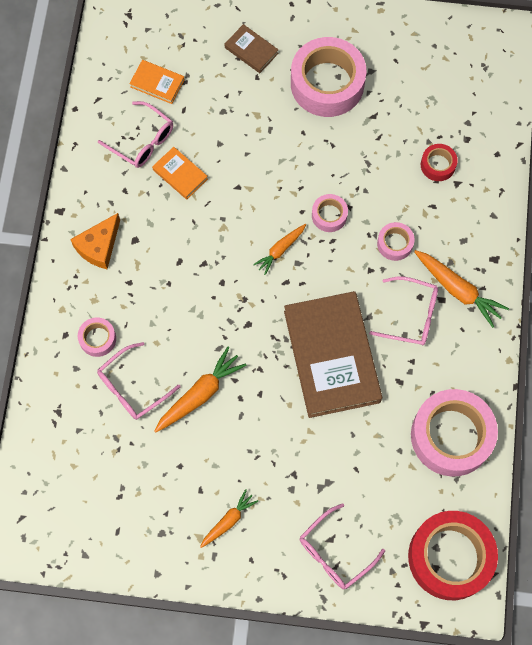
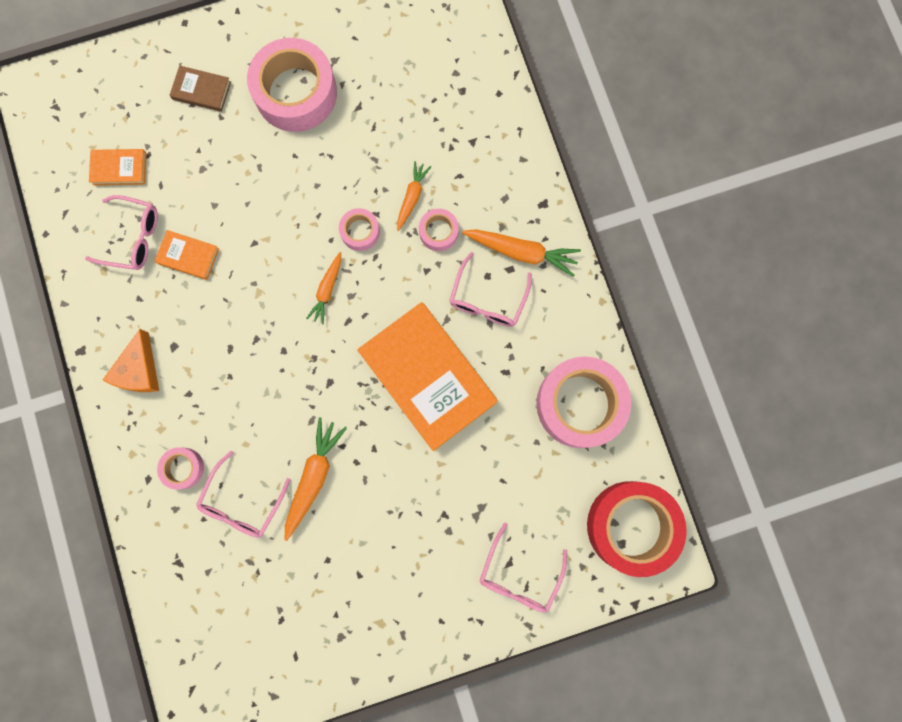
camera: 25 degrees left, 10 degrees up
orange carrot [200,489,258,548] -> orange carrot moved to [397,161,431,231]
brown book [284,291,382,418] -> orange book [357,302,498,451]
pink glasses [369,276,438,346] -> pink glasses turned 120 degrees clockwise [449,252,532,327]
red tape [421,144,458,181] -> none

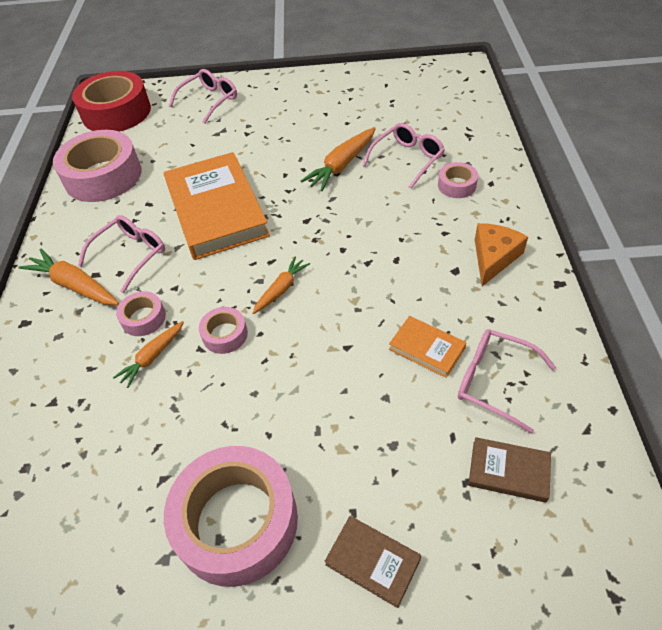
camera: 160 degrees left, 30 degrees down
orange book [89,149,147,185] -> brown book [468,437,551,503]

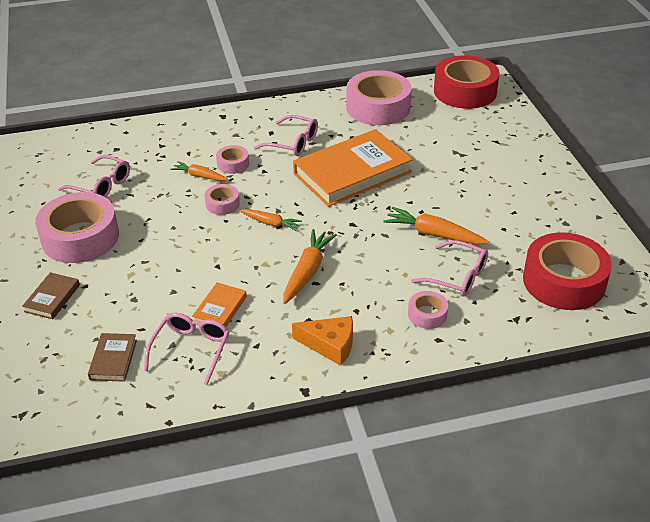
camera: 75 degrees right, 10 degrees down
orange carrot [18,248,119,305] -> orange carrot moved to [283,229,337,304]
pink glasses [169,69,237,124] -> pink glasses moved to [58,155,130,197]
none -> red tape [523,232,612,310]

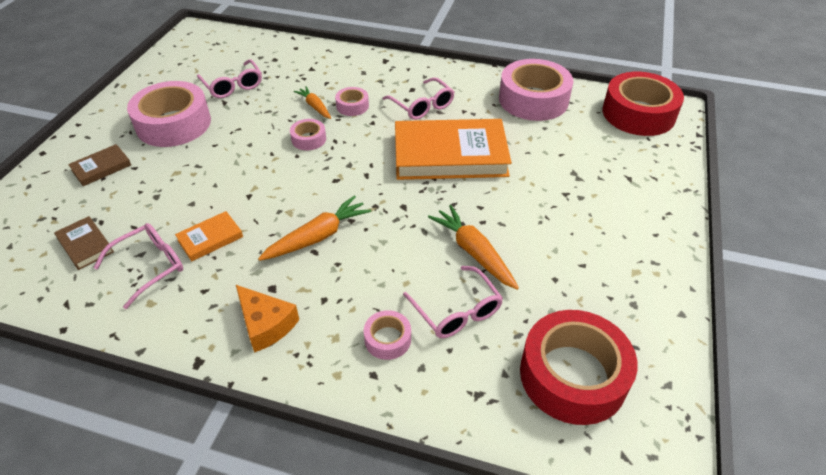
camera: 30 degrees right, 5 degrees up
brown book [88,333,137,382] -> brown book turned 75 degrees counterclockwise [54,216,114,270]
orange carrot [239,209,302,231] -> none

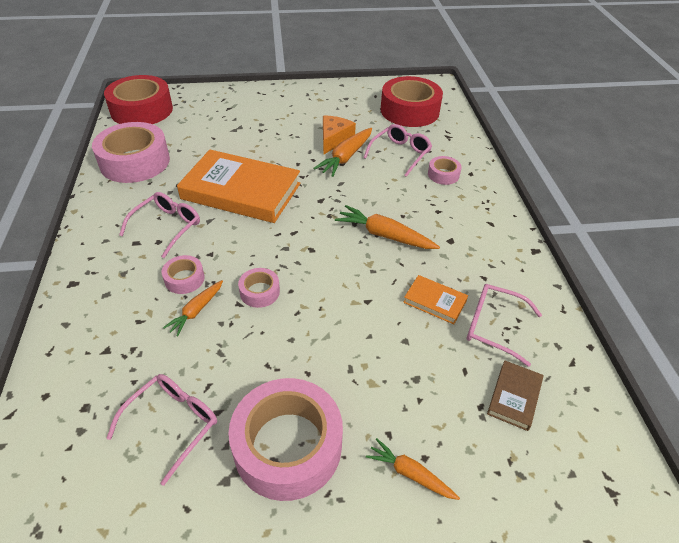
camera: 115 degrees left, 0 degrees up
brown book [68,144,131,186] -> orange carrot [366,438,460,500]
orange cheese [236,285,299,353] -> orange cheese moved to [323,115,356,155]
orange book [395,119,512,180] -> orange book turned 45 degrees counterclockwise [177,150,300,223]

